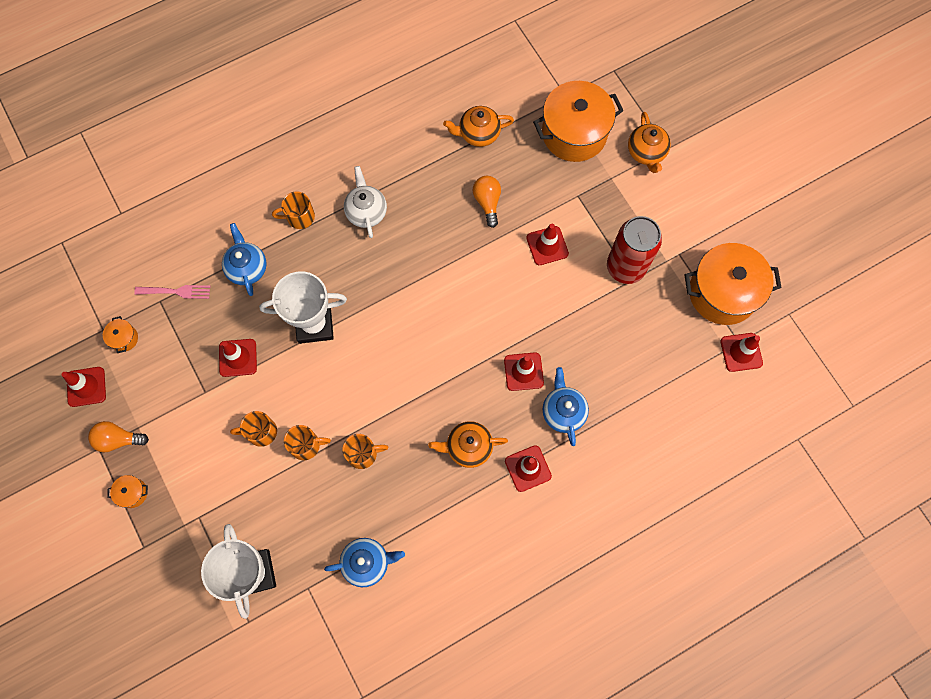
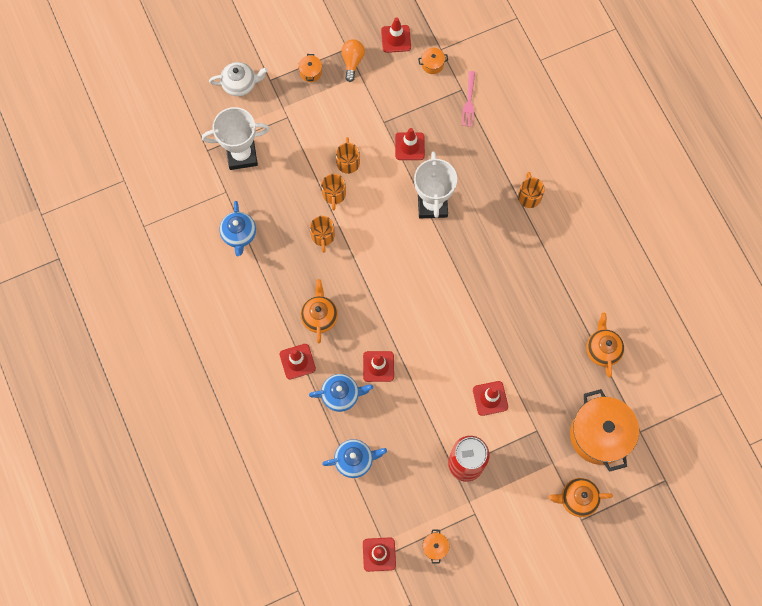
camera: 95 degrees right, 0 degrees up
blue teapot [222,223,267,296] -> blue teapot moved to [322,439,387,478]
white teapot [344,166,387,238] -> white teapot moved to [209,62,268,96]
orange light bulb [473,176,501,228] -> none
orange pot [684,243,782,325] -> orange pot [423,530,449,564], size x0.40

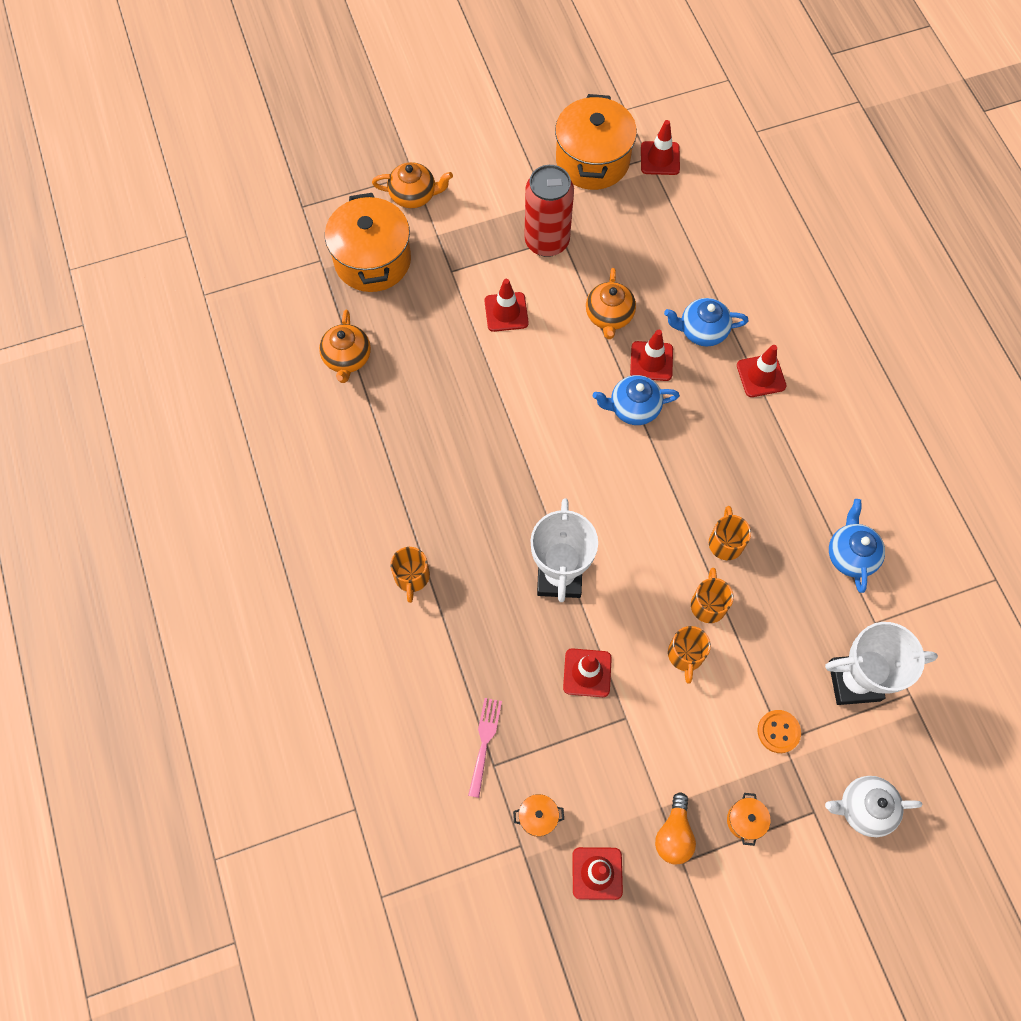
camera: 175 degrees left, 5 degrees down
orange teapot [301,279,338,344] -> orange teapot moved to [586,268,636,339]
blue teapot [322,439,387,478] -> blue teapot moved to [593,375,680,425]
orange pot [423,530,449,564] -> orange pot [555,94,637,190], size x2.48
none -> orange button [758,710,801,753]

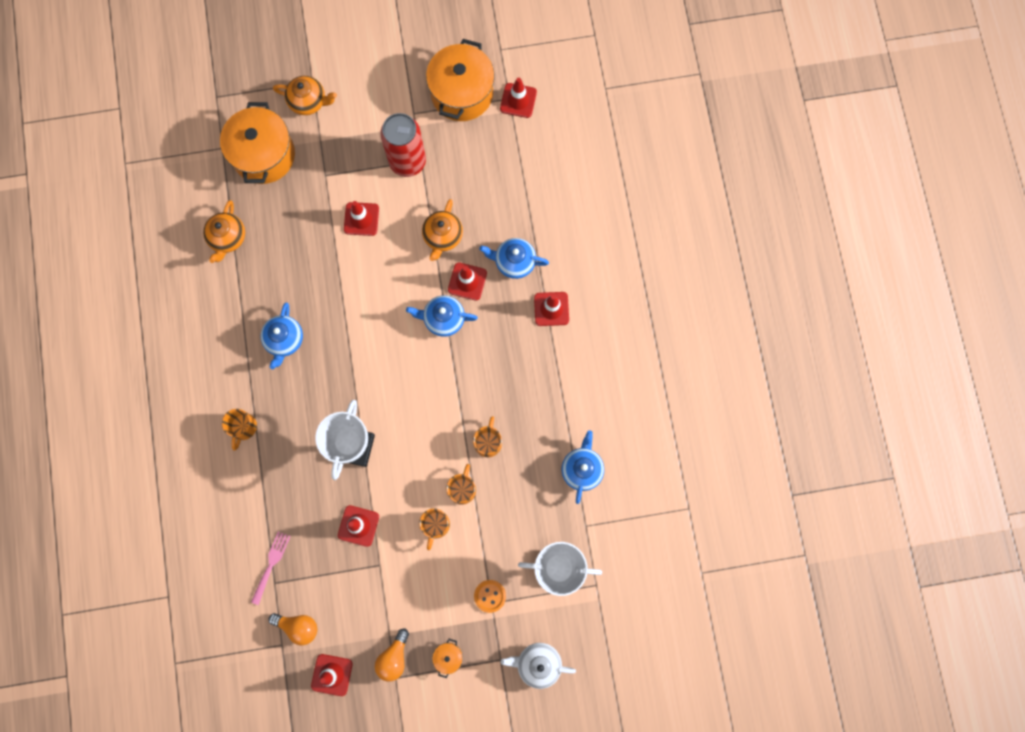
camera: 10 degrees right, 10 degrees up
orange pot [513,794,564,837] -> orange light bulb [268,613,317,645]
none -> blue teapot [261,303,303,369]

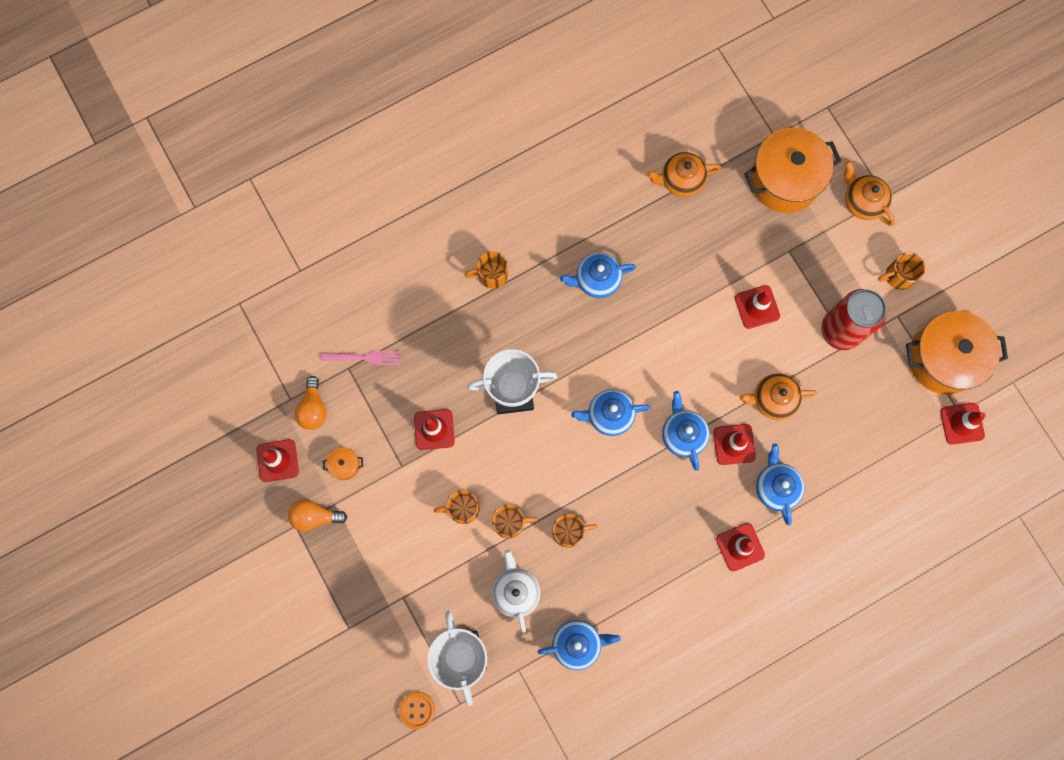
camera: 70 degrees right, 0 degrees up
orange teapot [273,76,337,115] -> orange teapot turned 150 degrees clockwise [844,161,895,226]
orange pot [432,639,463,678] -> orange pot moved to [323,447,363,480]
orange button [474,580,506,613] -> orange button moved to [399,692,435,730]
white teapot [501,643,576,689] -> white teapot moved to [492,549,540,633]
none -> blue teapot [571,389,650,436]
none -> orange mug [878,252,925,290]

